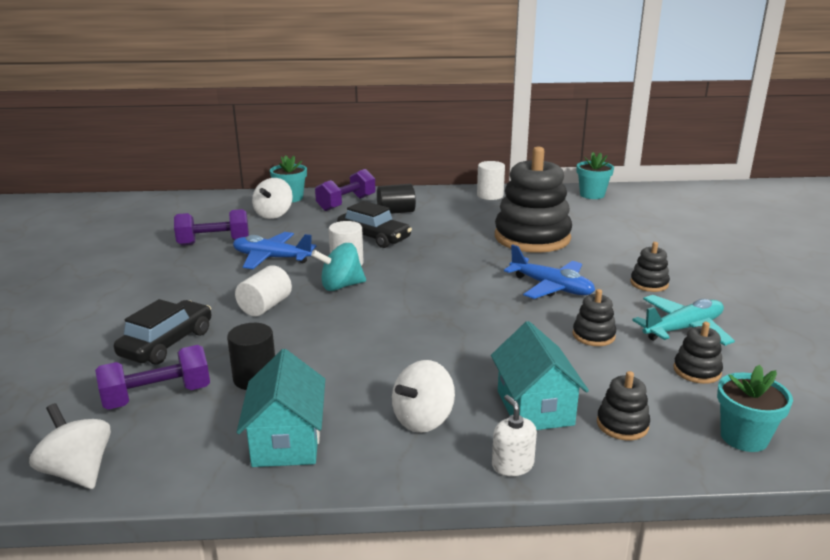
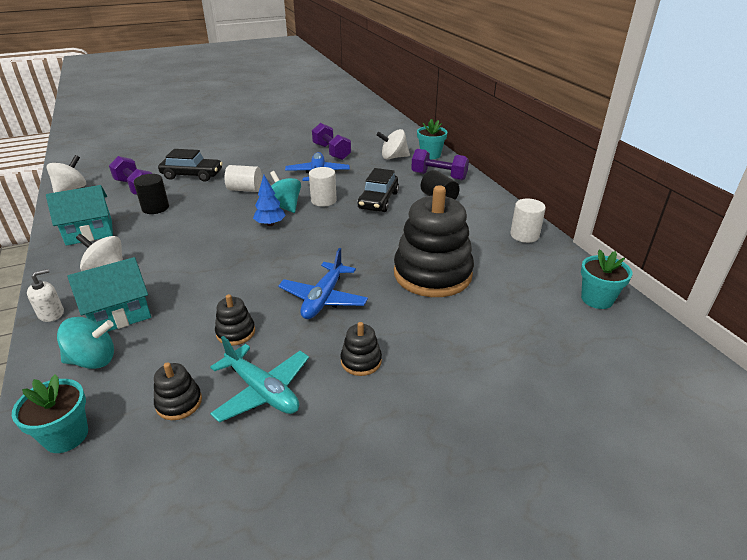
camera: 70 degrees right, 10 degrees up
black stacking toy [597,371,650,440] -> turquoise spinning top [57,317,114,369]
none -> blue tree [253,175,286,226]

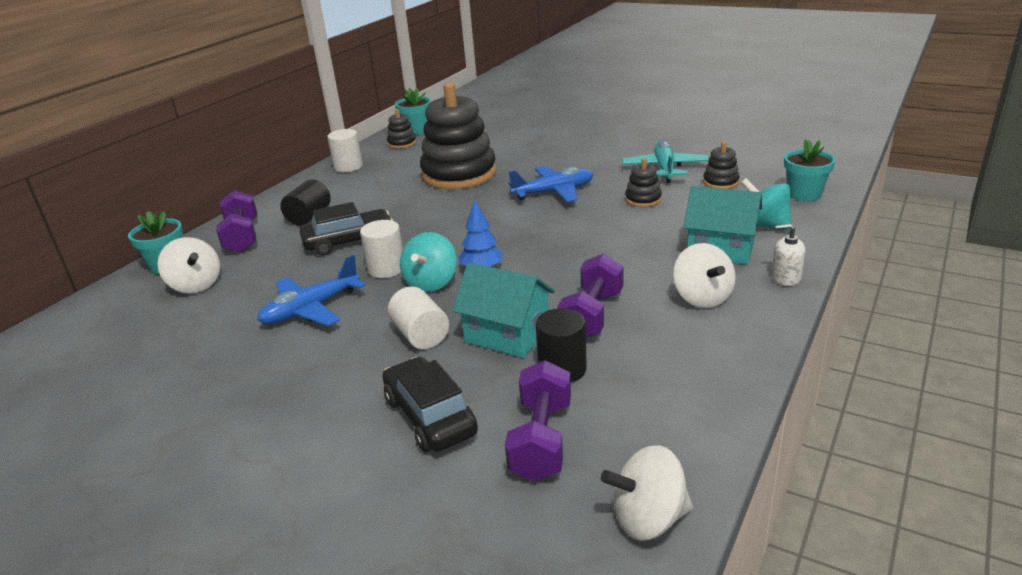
camera: 125 degrees left, 5 degrees down
turquoise house [46,185,113,246] -> turquoise house moved to [452,263,555,358]
purple dumbbell [312,123,351,160] -> purple dumbbell moved to [557,253,624,338]
black stacking toy [340,322,382,376] -> black stacking toy moved to [387,109,416,149]

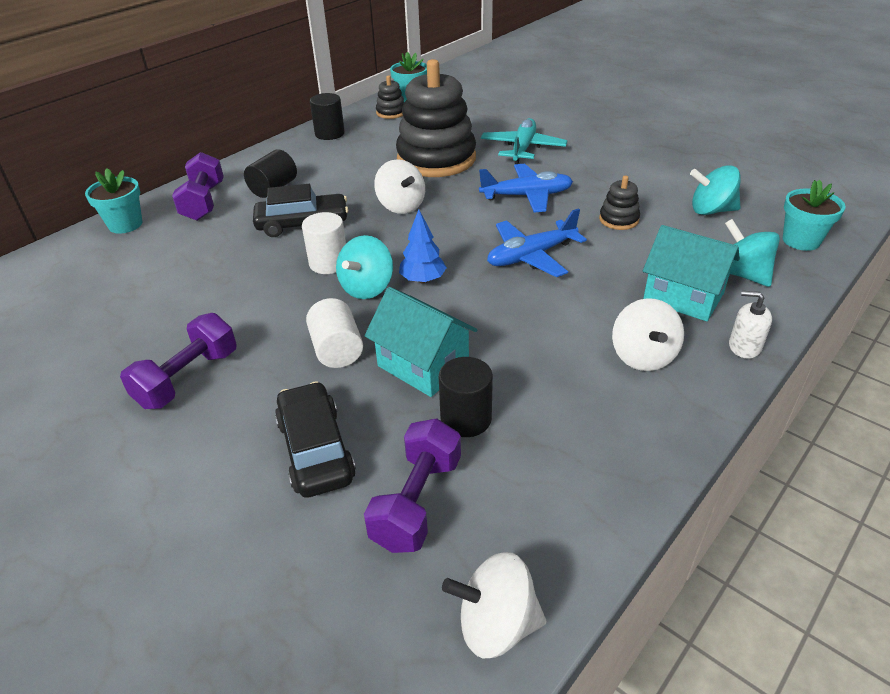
camera: 10 degrees right, 10 degrees up
white spinning top [158,237,220,294] -> white spinning top moved to [374,159,425,214]
blue plane [257,255,366,326] -> blue plane moved to [487,208,587,277]
white cylinder [327,129,363,172] -> black cylinder [310,93,345,140]
purple dumbbell [557,253,624,338] -> purple dumbbell moved to [120,313,237,409]
turquoise plane [622,140,709,183] -> turquoise plane moved to [481,118,567,164]
black stacking toy [703,142,740,189] -> turquoise spinning top [690,165,741,215]

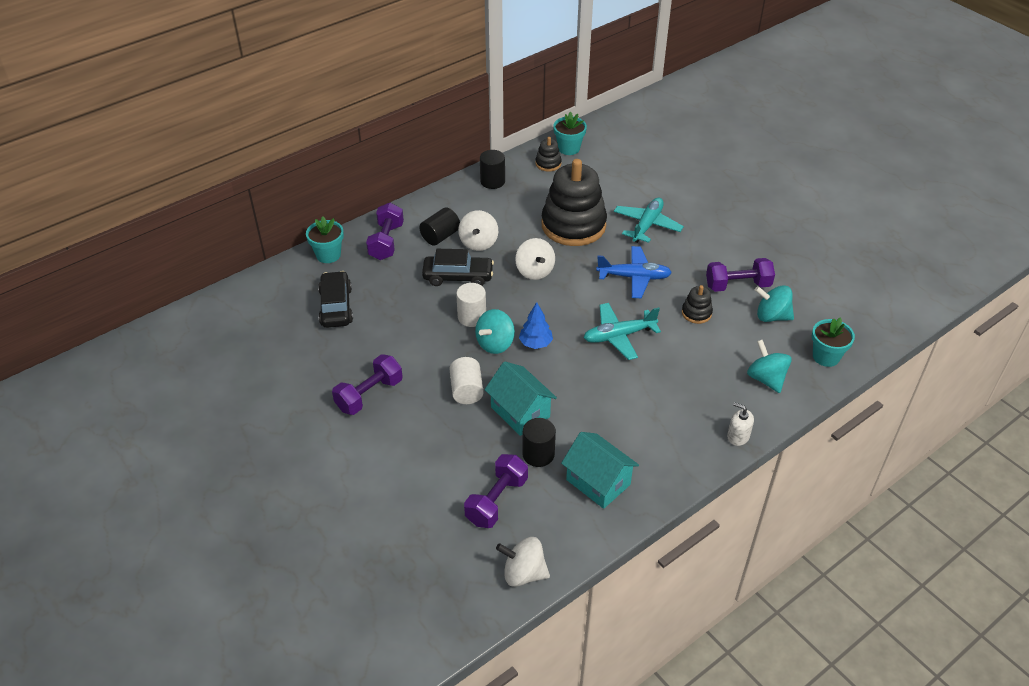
camera: 10 degrees right, 5 degrees up
black car [275,381,356,498] -> black car moved to [318,271,353,328]
blue plane [487,208,587,277] -> turquoise plane [584,303,661,360]
white spinning top [612,298,684,371] -> white spinning top moved to [458,210,498,251]
turquoise house [643,225,740,321] -> turquoise house moved to [561,432,639,509]
none -> purple dumbbell [706,258,775,292]

